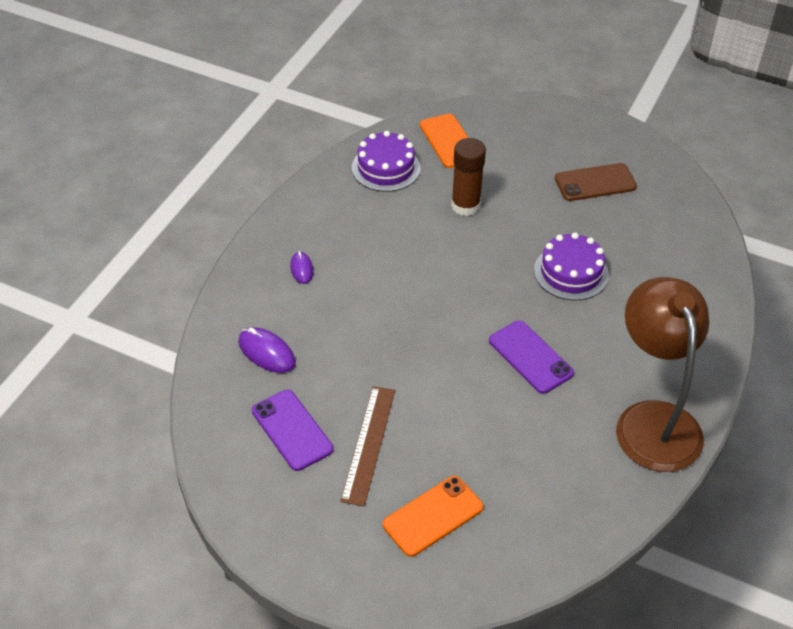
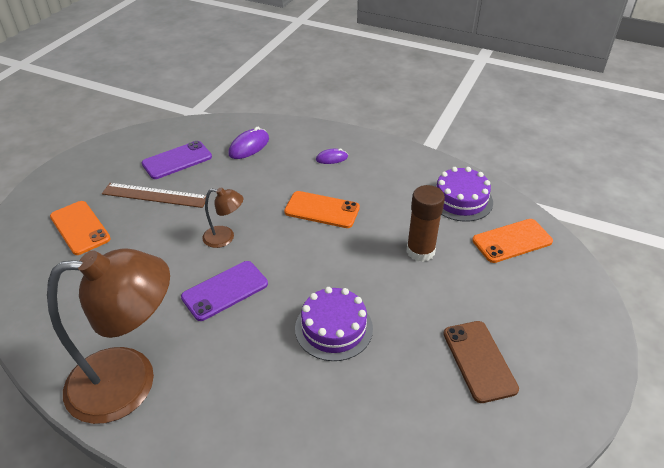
camera: 90 degrees right, 5 degrees down
none -> brown lamp [202,187,243,248]
none -> orange phone [284,191,360,228]

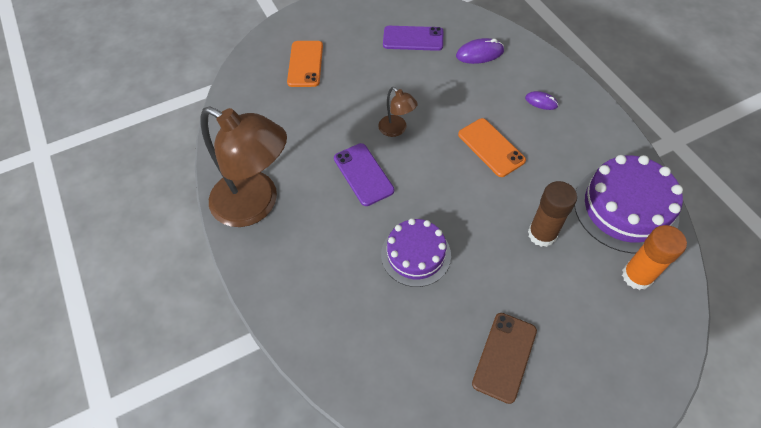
camera: 40 degrees right, 15 degrees up
brown ruler [102,183,206,208] -> none
purple phone [181,261,268,321] -> purple phone turned 60 degrees clockwise [334,143,394,206]
purple cake [435,167,493,222] -> purple cake [574,155,683,253], size x1.51
orange phone [472,219,553,263] -> orange glue stick [622,225,687,290]

